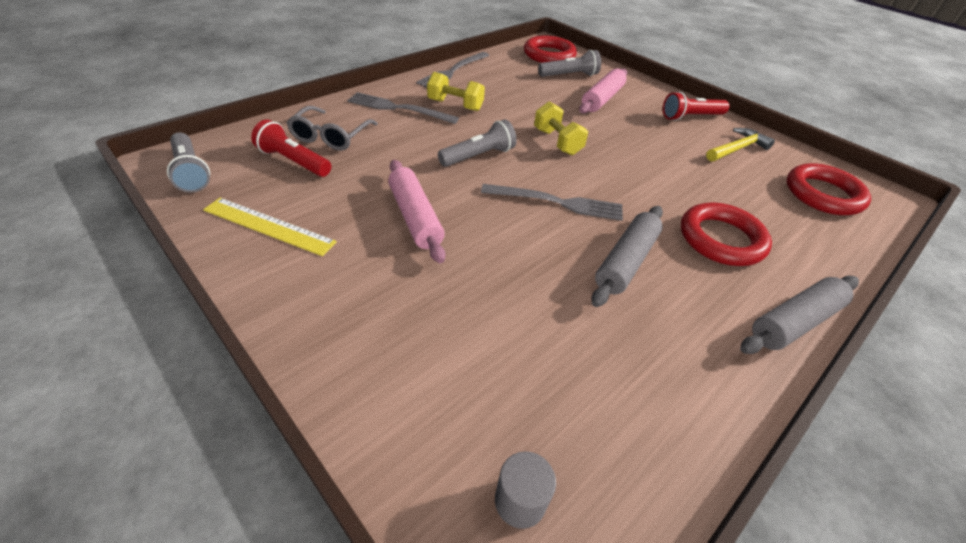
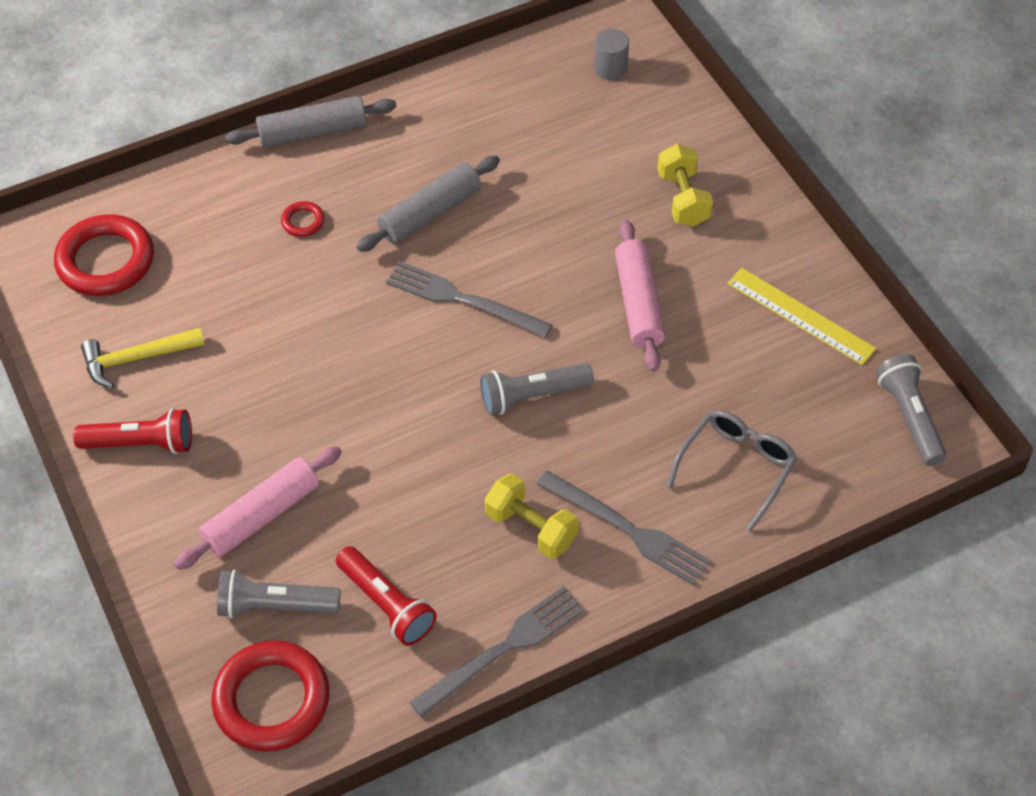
camera: 160 degrees left, 10 degrees up
red flashlight [251,120,331,177] -> red flashlight moved to [336,546,437,646]
yellow dumbbell [534,102,588,155] -> yellow dumbbell moved to [657,144,713,227]
red ring [681,203,772,266] -> red ring [281,201,325,237], size x0.45

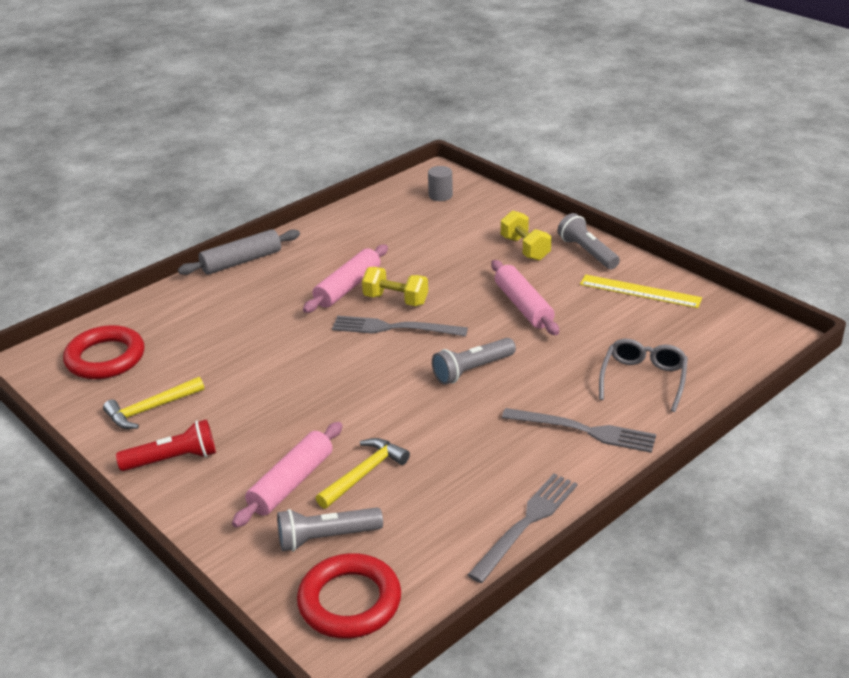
camera: 15 degrees left, 20 degrees down
red ring [281,201,325,237] -> none
red flashlight [336,546,437,646] -> none
grey rolling pin [356,156,500,252] -> pink rolling pin [303,245,388,313]
yellow dumbbell [485,474,579,559] -> yellow dumbbell moved to [362,267,428,306]
grey flashlight [876,354,946,466] -> grey flashlight moved to [558,213,620,269]
none -> yellow hammer [316,438,410,509]

